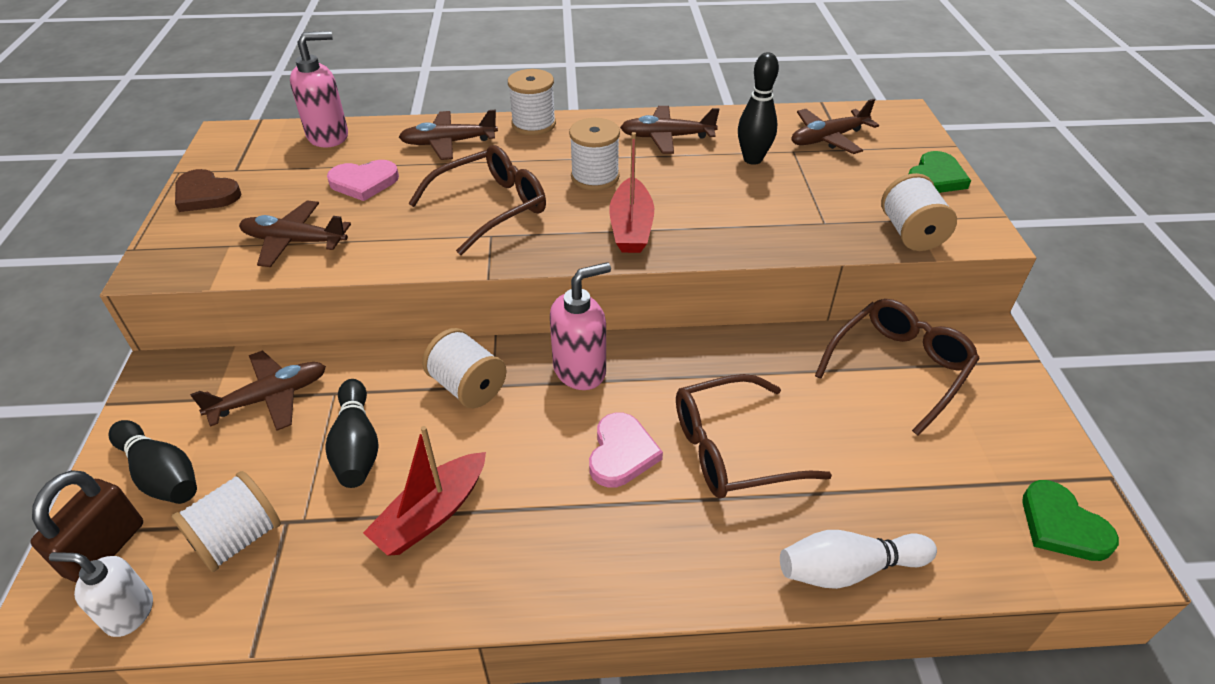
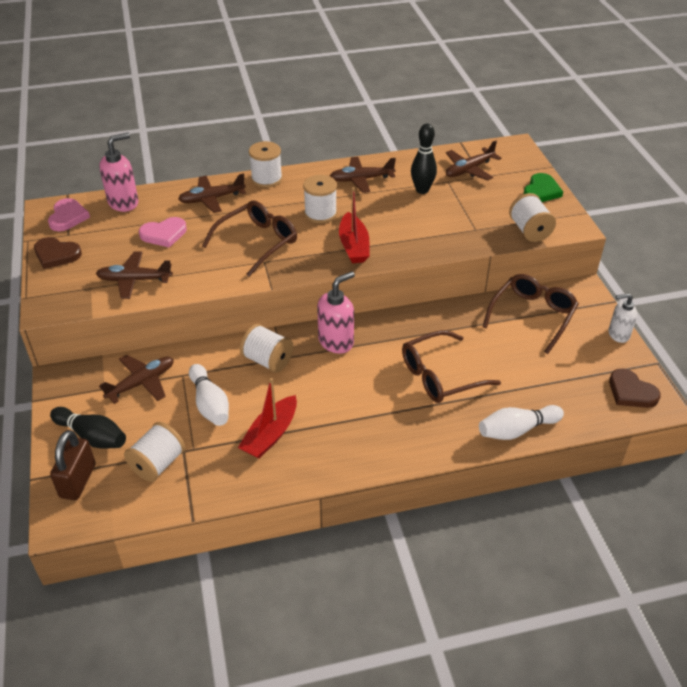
camera: 10 degrees left, 0 degrees up
white soap dispenser [49,552,153,637] -> white soap dispenser moved to [609,293,637,343]
black bowling pin [325,379,378,488] -> white bowling pin [189,364,229,426]
pink heart [589,413,663,488] -> pink heart moved to [48,198,90,231]
green heart [1022,480,1119,561] -> brown heart [609,368,661,408]

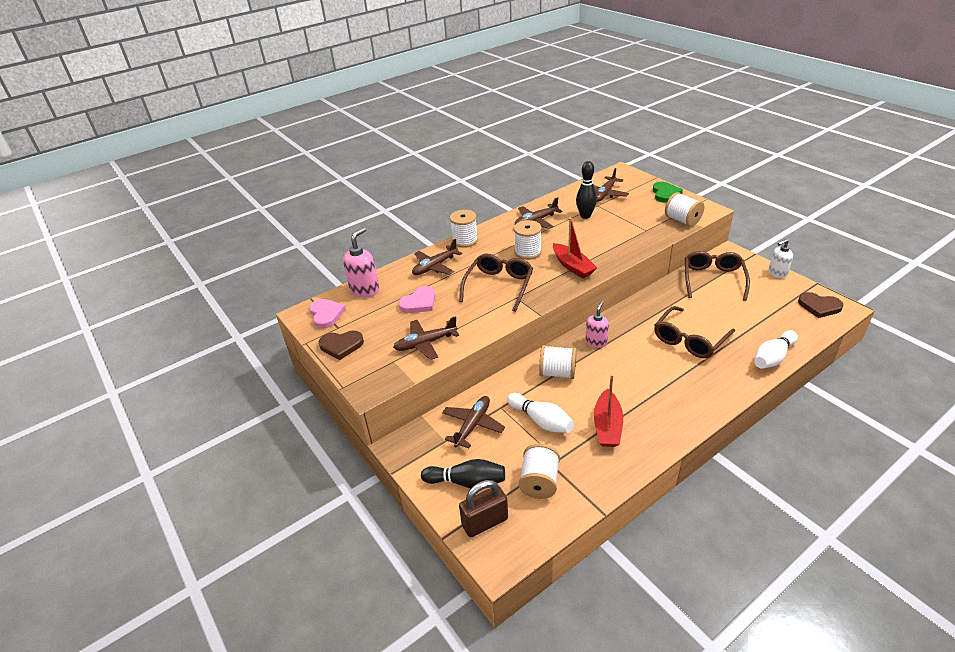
camera: 20 degrees left, 5 degrees down
brown padlock [50,430,95,500] -> brown padlock turned 75 degrees clockwise [459,480,508,537]
pink soap dispenser [317,271,355,354] -> pink soap dispenser [585,301,609,348], size x0.66

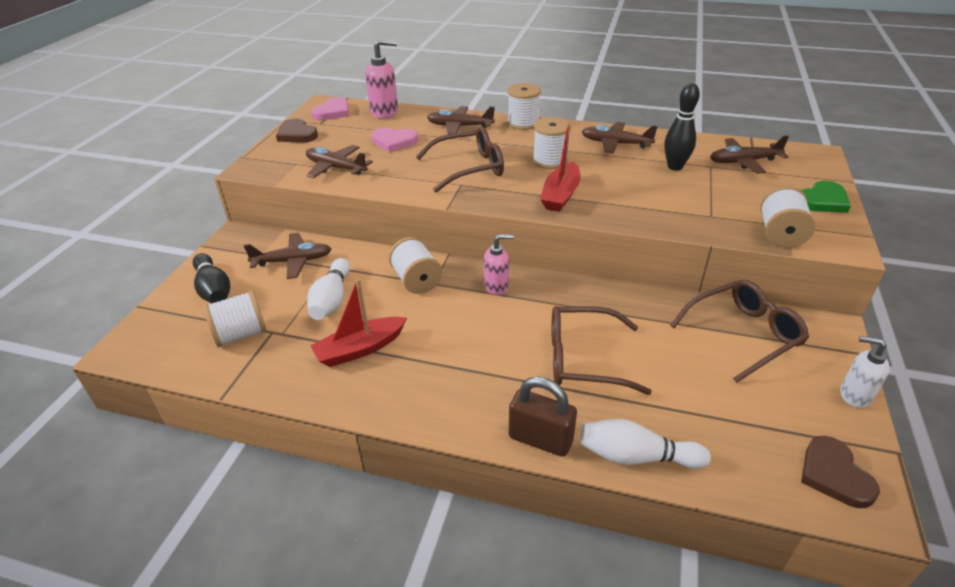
camera: 50 degrees right, 0 degrees up
brown padlock [459,480,508,537] -> brown padlock moved to [509,376,577,457]

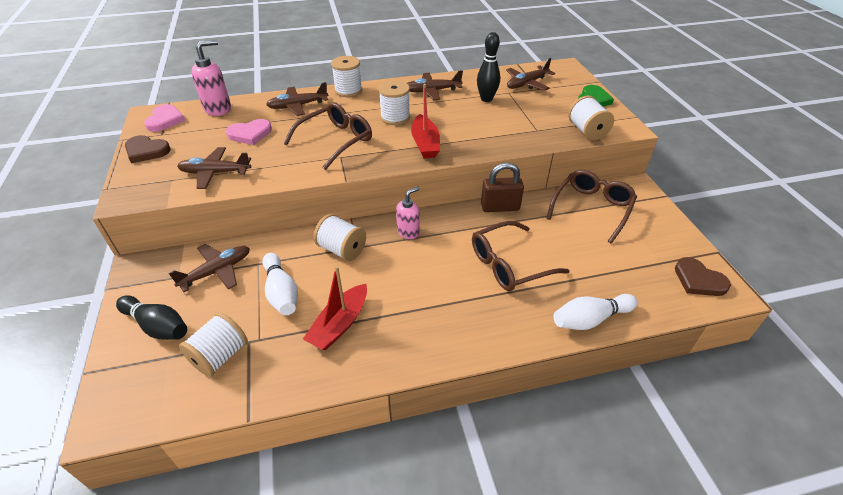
camera: 30 degrees left, 5 degrees up
brown padlock [509,376,577,457] -> brown padlock moved to [481,162,524,212]
white soap dispenser [840,336,890,408] -> none

